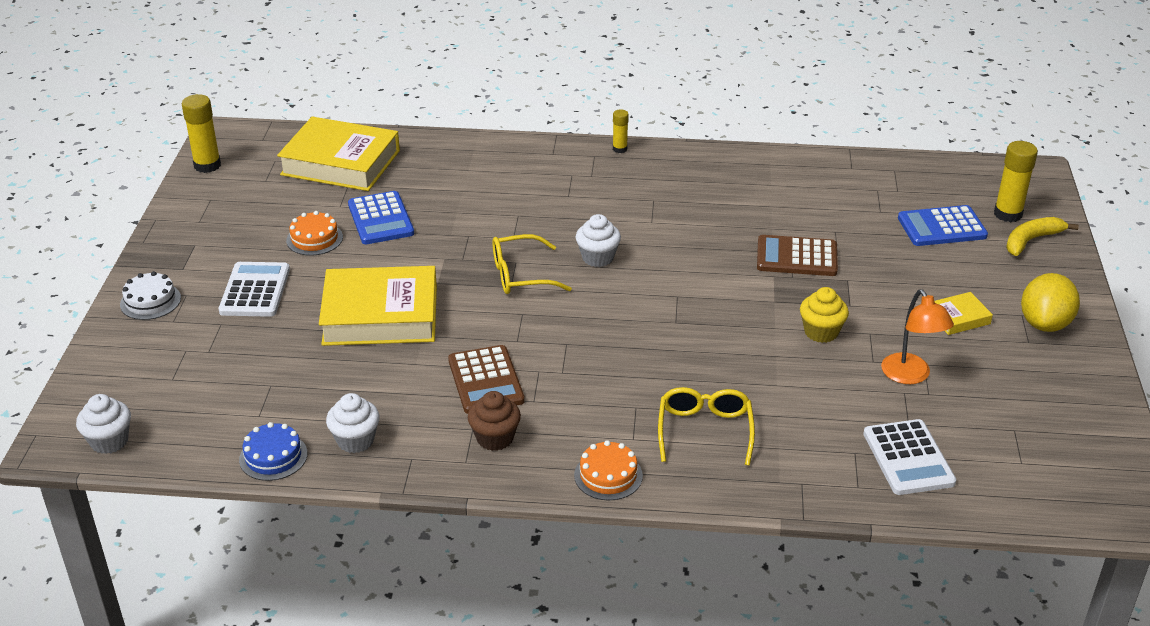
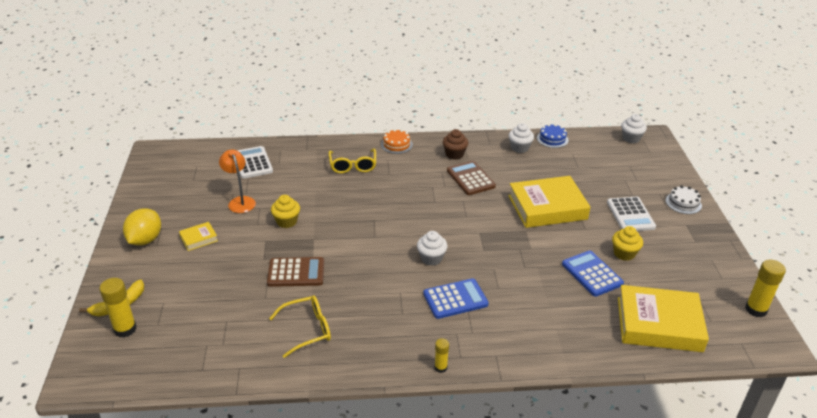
camera: 170 degrees right, 0 degrees up
orange cake [286,211,343,256] -> yellow cupcake [612,226,643,261]
yellow glasses [493,234,572,294] -> yellow glasses moved to [269,296,331,358]
blue calculator [898,205,988,246] -> blue calculator moved to [423,278,489,319]

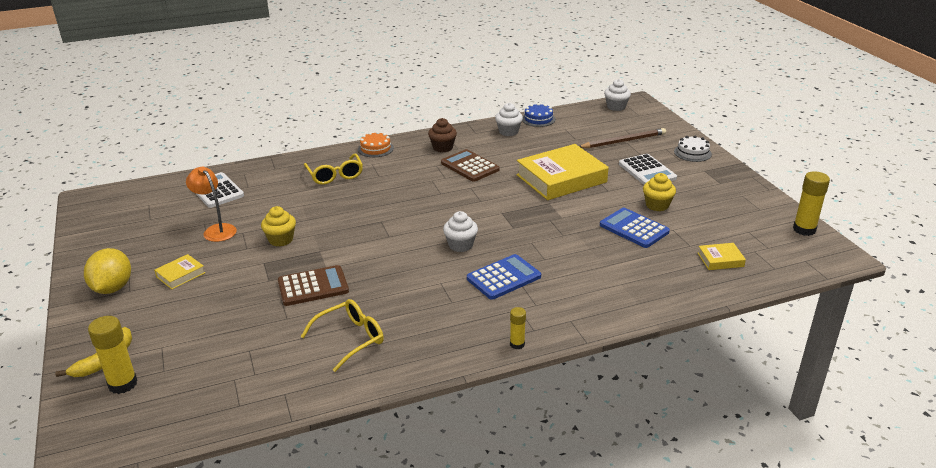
camera: 15 degrees left, 5 degrees down
yellow book [618,285,709,352] -> yellow book [698,243,746,270], size x0.45
none -> brown pencil [579,128,666,148]

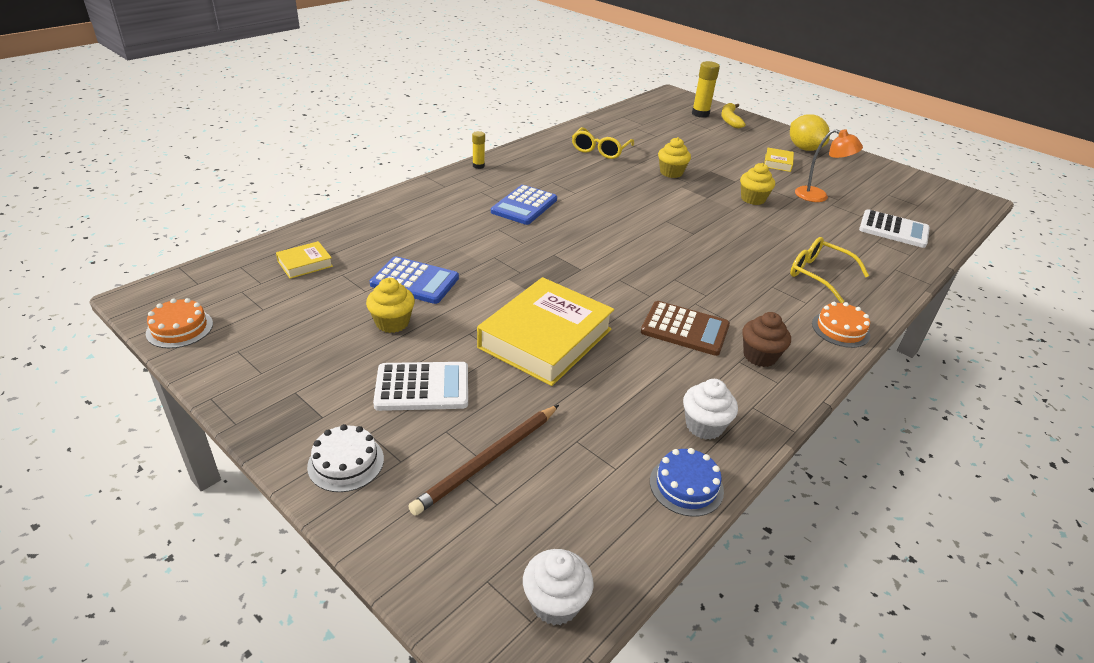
camera: 150 degrees right, 5 degrees up
brown calculator [278,265,349,306] -> yellow cupcake [658,137,691,178]
white cupcake [443,211,478,252] -> none
white calculator [619,154,677,185] -> white calculator turned 135 degrees clockwise [373,362,468,411]
yellow glue stick [793,171,830,236] -> orange cake [146,298,213,348]

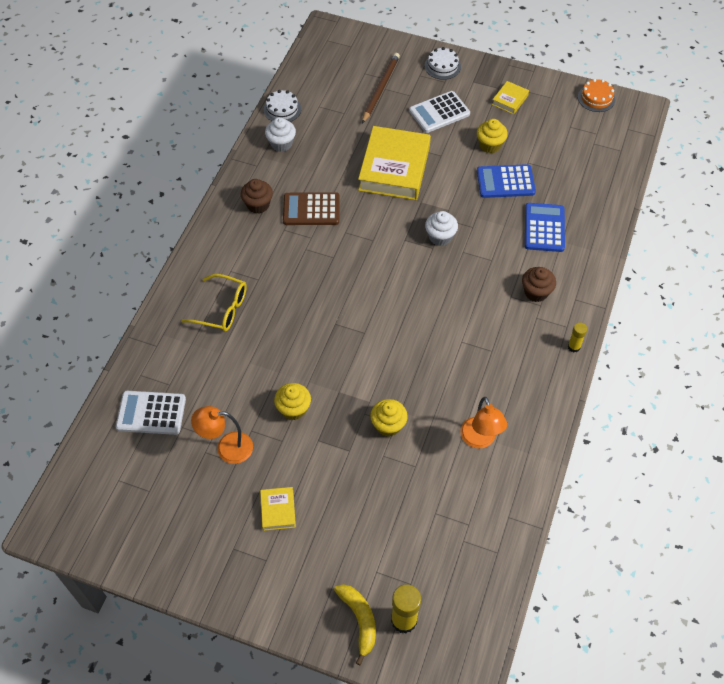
camera: 160 degrees right, 20 degrees up
yellow book [276,241,333,279] -> yellow book moved to [492,81,529,114]
blue calculator [491,185,557,225] -> blue calculator moved to [525,203,565,252]
white cupcake [523,549,594,625] -> white cupcake moved to [425,211,458,246]
yellow glasses [572,127,634,159] -> orange lamp [460,397,507,449]
blue cake [650,448,724,517] -> white cake [264,90,301,122]
yellow lemon [790,114,830,151] -> none
orange cake [812,302,870,348] -> none
none -> brown cupcake [522,267,556,302]

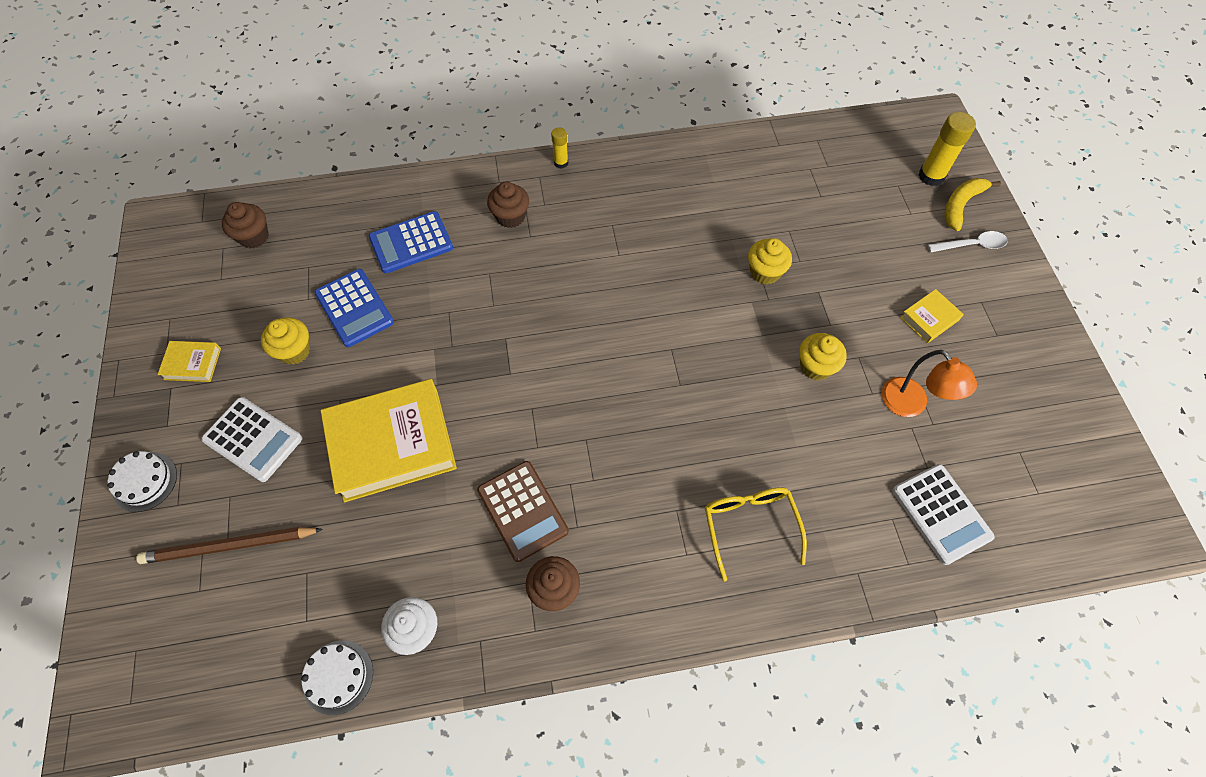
camera: 120 degrees left, 5 degrees up
white cupcake [425,211,458,246] -> none
orange lamp [460,397,507,449] -> none
orange cake [578,79,615,112] -> none
none -> brown cupcake [222,202,269,248]
none -> white spoon [928,231,1008,252]

